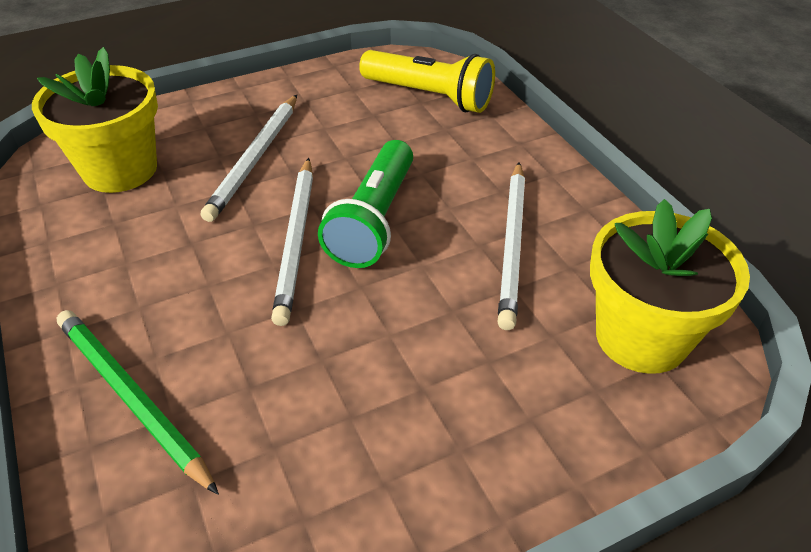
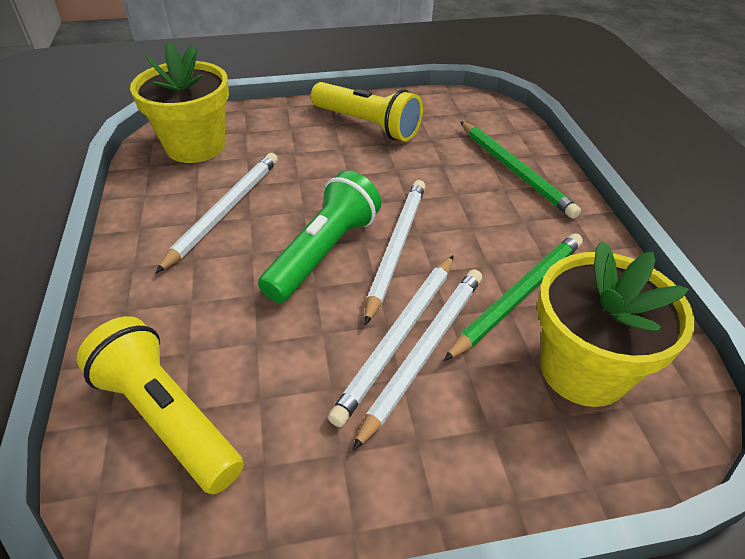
camera: 165 degrees left, 0 degrees up
none -> yellow flashlight [311,82,423,141]
none -> white pencil [328,255,454,427]
none -> green pencil [444,233,583,361]

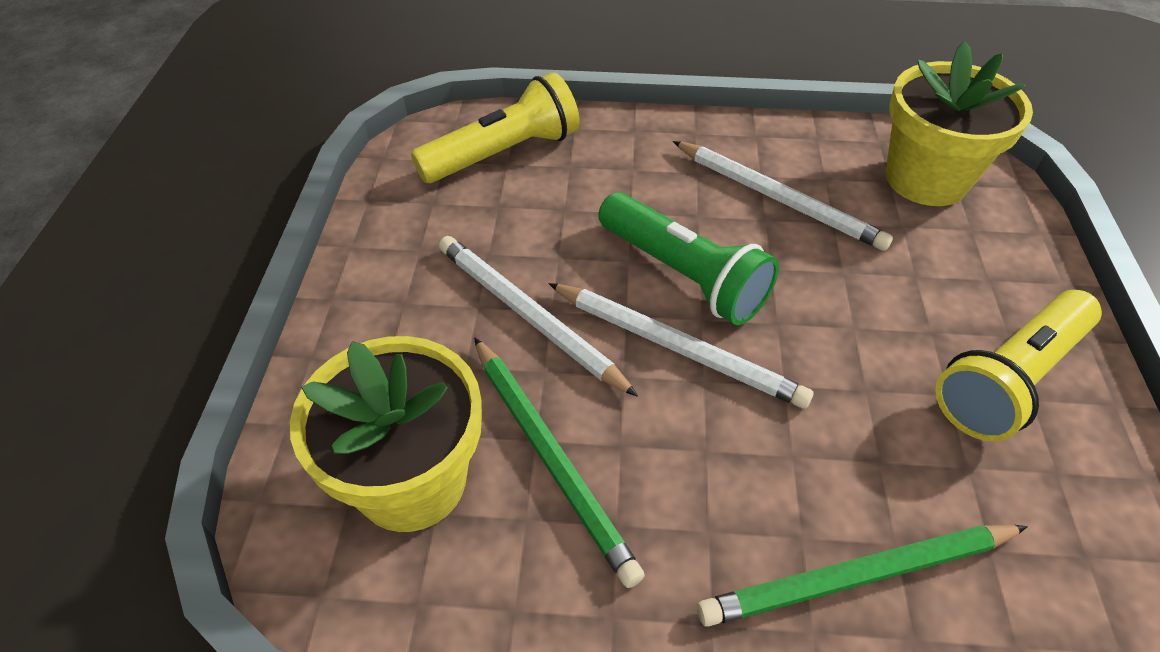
camera: 105 degrees right, 5 degrees up
white pencil [352,269,482,451] -> none

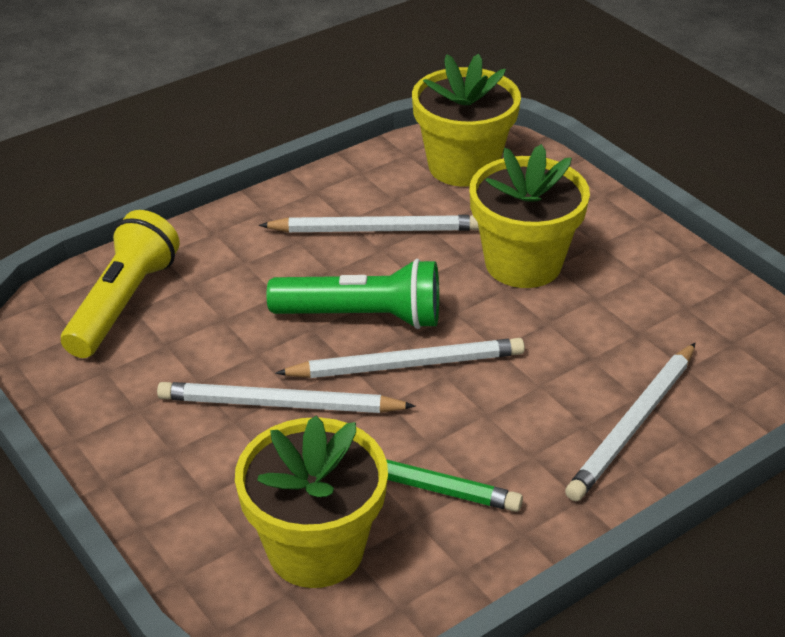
camera: 40 degrees left, 10 degrees down
green pencil [697,525,1028,627] -> white pencil [565,343,695,501]
yellow flashlight [935,290,1102,442] -> none
none -> yellow flower pot [470,144,590,288]

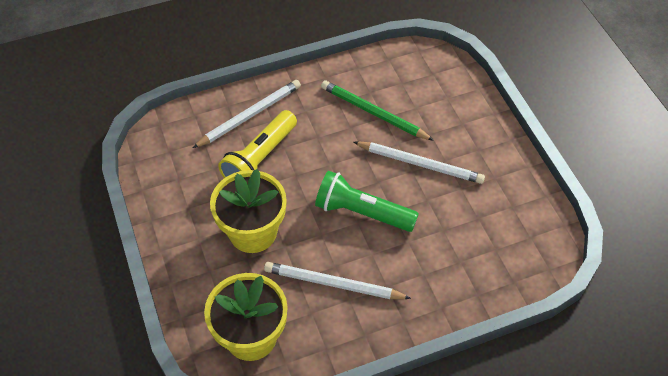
camera: 165 degrees left, 15 degrees up
yellow flashlight [61,210,180,358] -> yellow flashlight moved to [218,110,297,178]
yellow flower pot [235,416,388,588] -> none
white pencil [275,338,525,378] -> none

